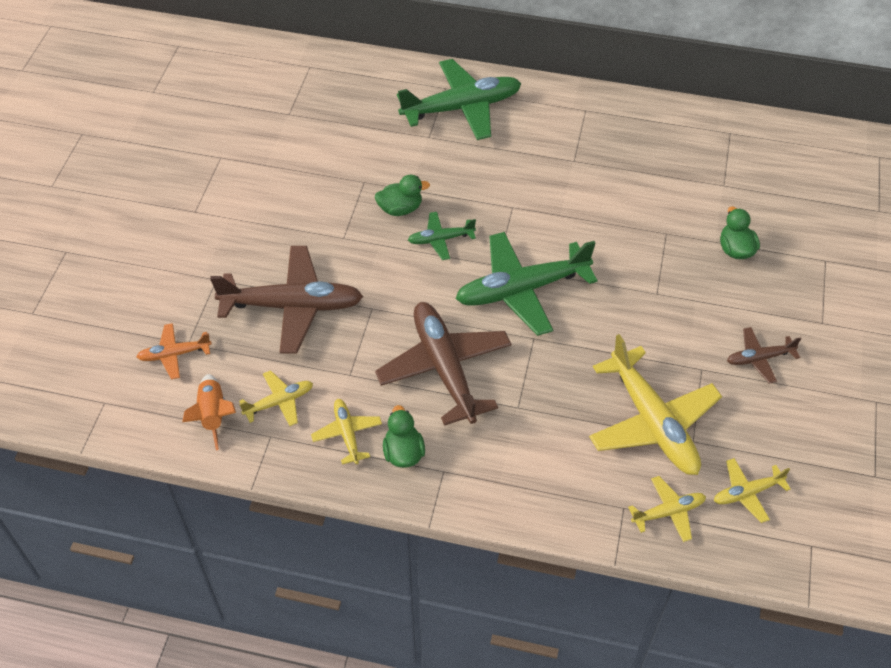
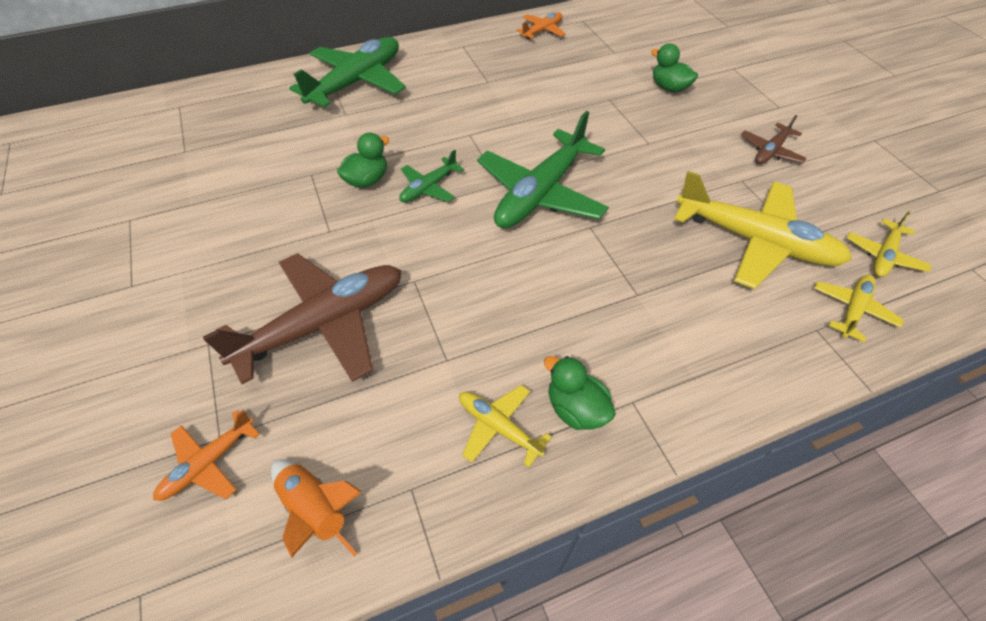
camera: 35 degrees left, 0 degrees up
yellow plane [239,370,313,426] -> none
brown plane [375,302,512,426] -> none
none -> orange plane [516,12,566,39]

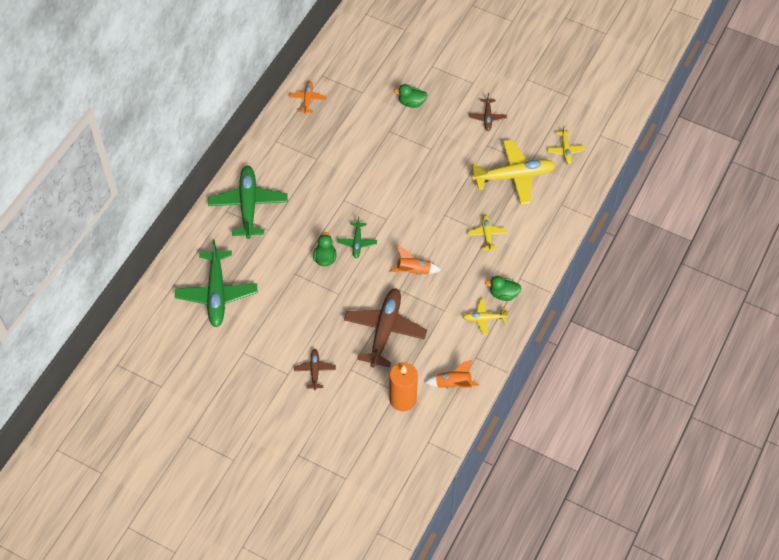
camera: 40 degrees left, 5 degrees up
orange plane [153,409,260,501] -> orange candle [389,362,418,411]
green plane [477,111,609,228] -> green plane moved to [175,239,257,327]
yellow plane [814,275,904,342] -> yellow plane moved to [468,215,507,252]
none -> brown plane [294,349,336,390]
none -> orange rocket [389,246,441,275]

